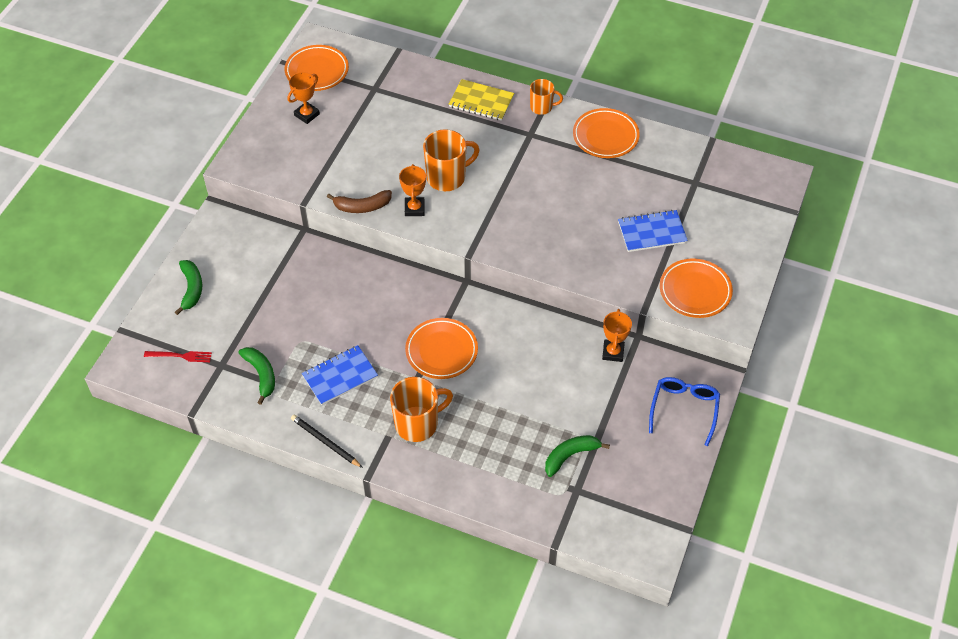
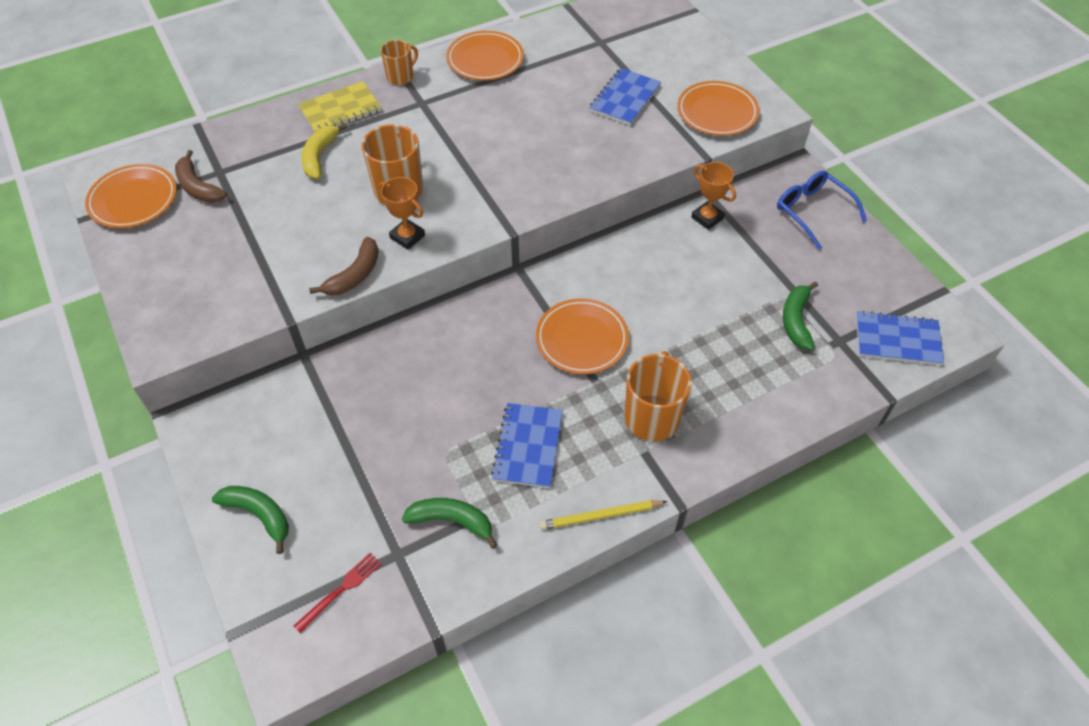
camera: 50 degrees left, 0 degrees up
orange trophy [288,72,320,124] -> none
black pencil [291,414,363,468] -> yellow pencil [539,500,668,530]
none -> brown banana [175,150,227,203]
none -> yellow banana [301,123,347,179]
none -> blue notebook [856,311,944,365]

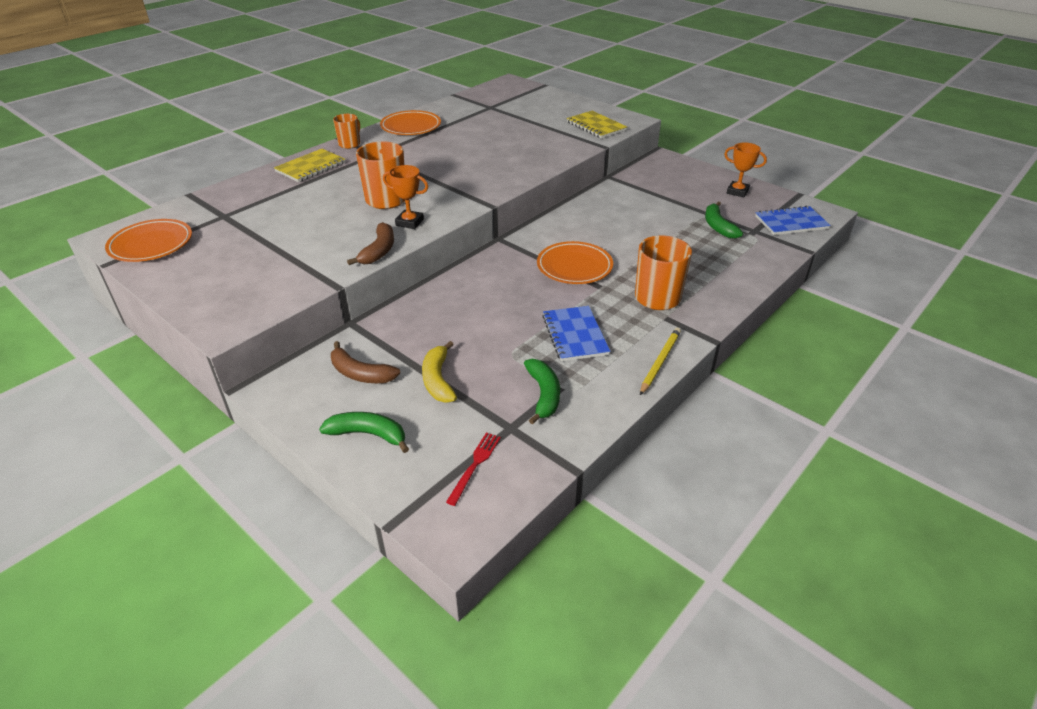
camera: 20 degrees left, 15 degrees down
brown banana [175,150,227,203] -> brown banana moved to [331,341,400,383]
yellow banana [301,123,347,179] -> yellow banana moved to [422,341,457,403]
green banana [402,498,497,549] -> green banana turned 90 degrees clockwise [524,359,560,425]
yellow pencil [539,500,668,530] -> yellow pencil turned 150 degrees clockwise [640,328,681,395]
blue notebook [589,68,661,126] -> none
orange plate [677,81,760,136] -> yellow notebook [567,111,627,138]
orange trophy [691,162,736,230] -> orange trophy moved to [724,142,767,197]
blue glasses [777,171,867,250] -> none

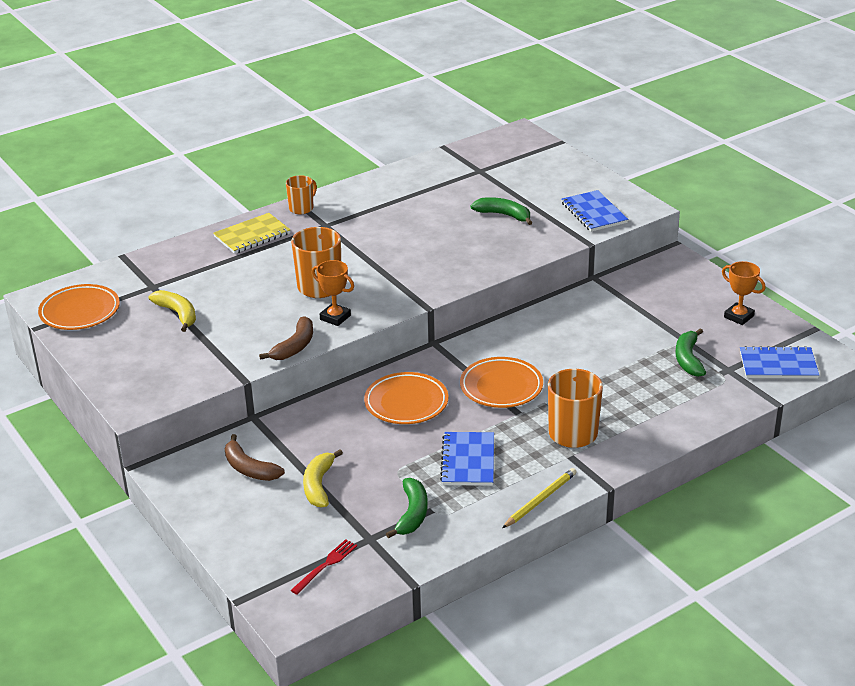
camera: 15 degrees right, 5 degrees down
green banana [319,412,409,453] -> green banana moved to [471,197,532,225]
orange plate [380,110,441,135] -> orange plate moved to [364,372,448,424]
yellow notebook [567,111,627,138] -> blue notebook [561,190,628,232]
none -> yellow banana [149,290,196,332]

